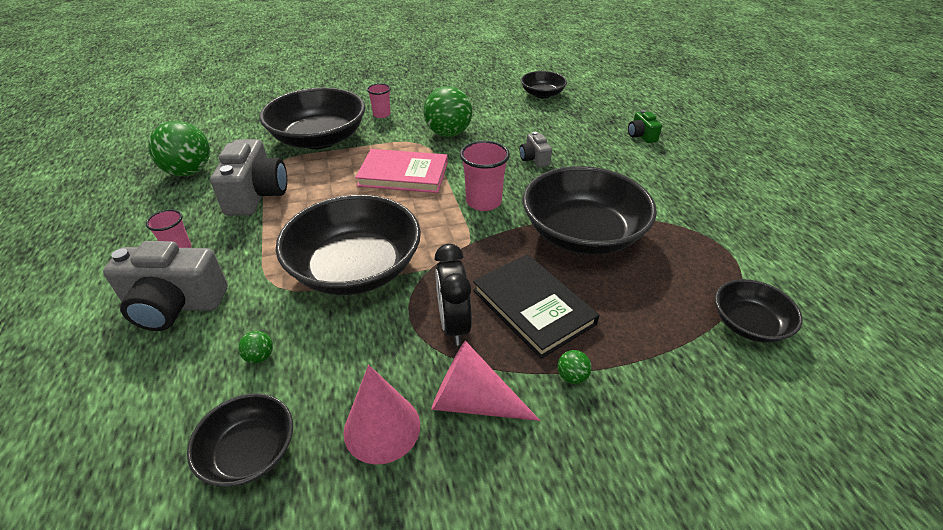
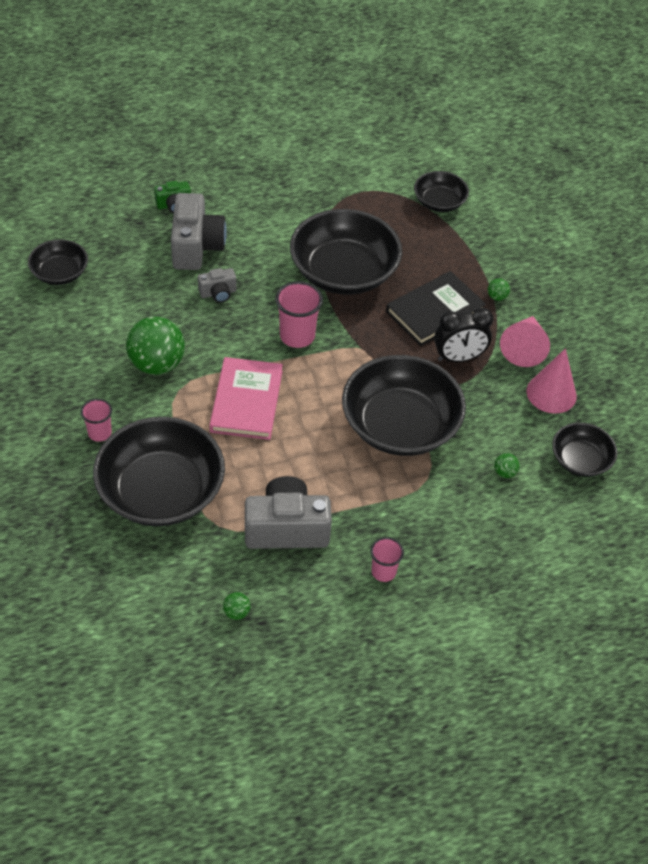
camera: 95 degrees left, 10 degrees up
grey camera [103,241,228,331] -> grey camera moved to [171,193,227,270]
green ball [148,121,210,176] -> green ball [223,592,251,620], size x0.41

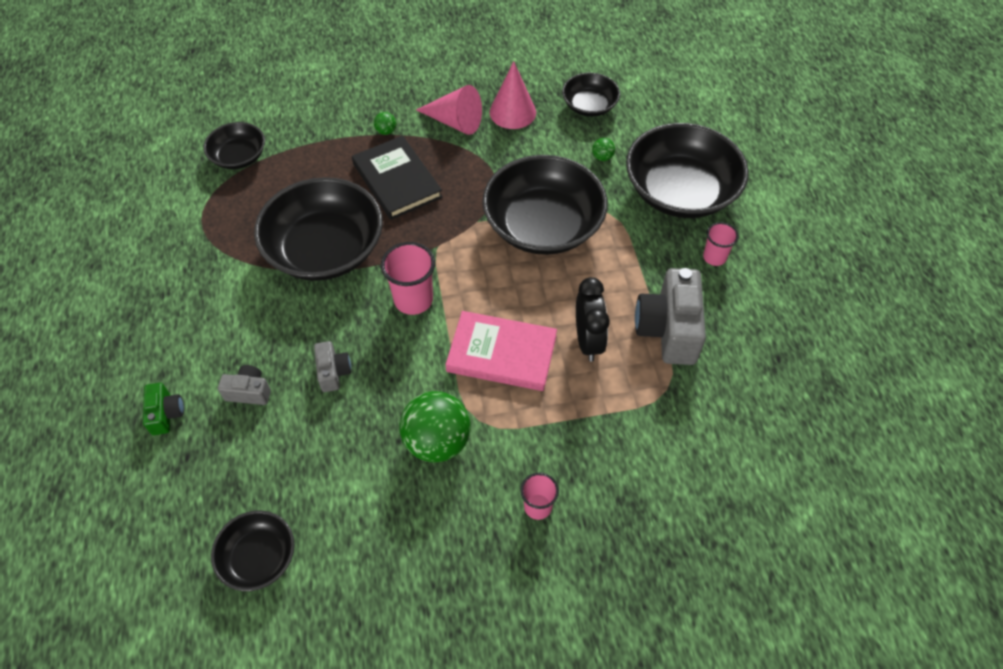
camera: 80 degrees left, 5 degrees up
black bowl [93,417,225,526] -> black bowl moved to [626,123,749,218]
grey camera [171,193,227,270] -> grey camera [218,365,271,405], size x0.51
green ball [223,592,251,620] -> none
black clock [434,308,493,362] -> black clock moved to [576,277,610,362]

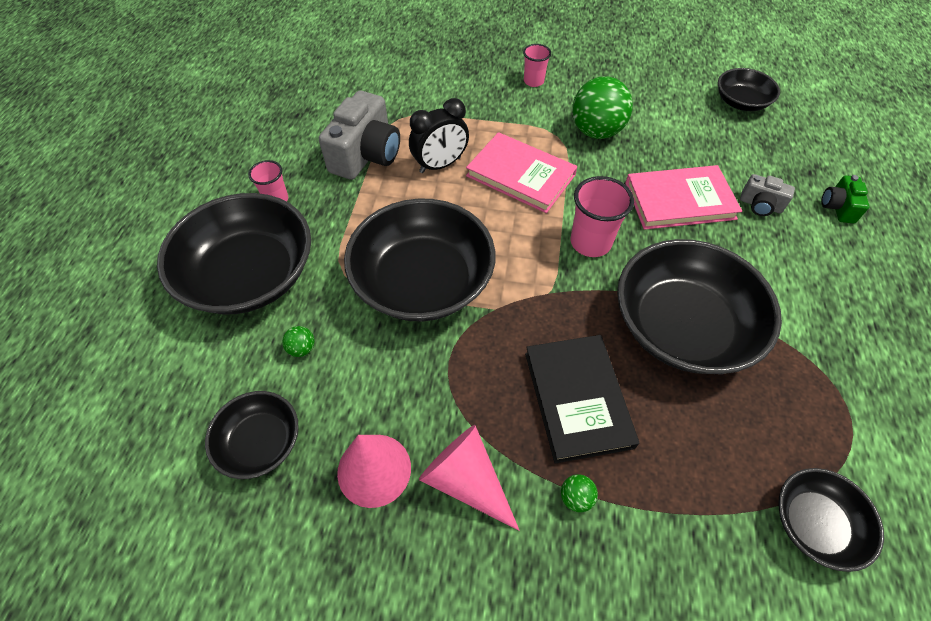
camera: 160 degrees left, 0 degrees up
grey camera [314,341,351,392] -> pink book [625,165,742,230]
black clock [576,277,610,362] -> black clock turned 135 degrees counterclockwise [409,98,469,173]

